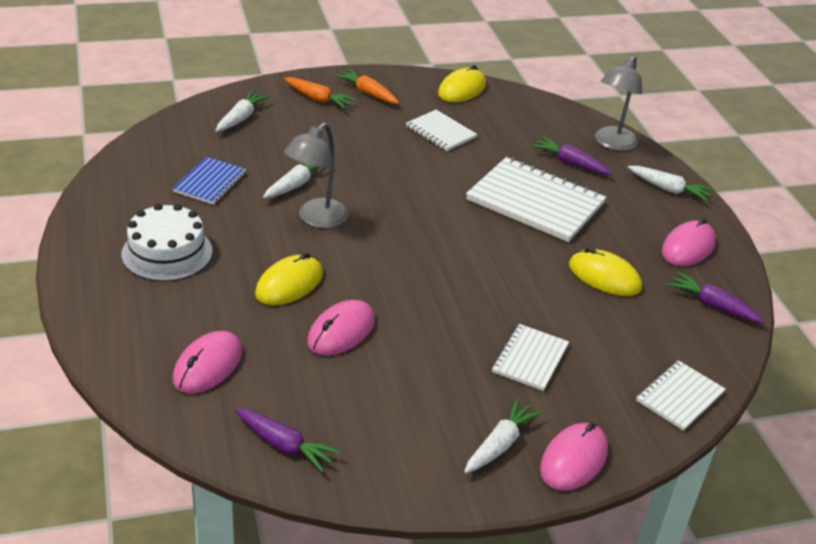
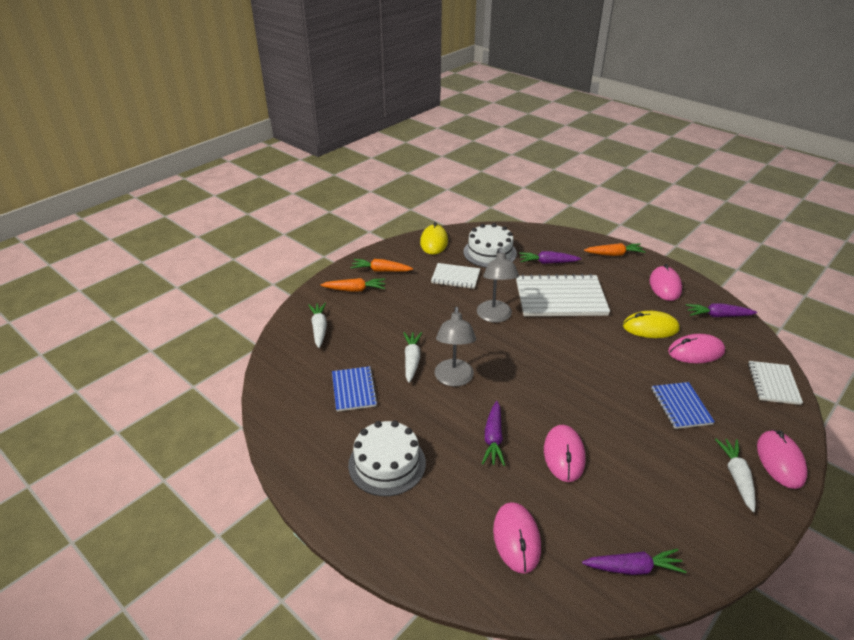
camera: 30 degrees left, 0 degrees up
yellow mouse [255,253,323,305] -> purple carrot [482,401,505,466]
white notebook [492,324,569,391] -> blue notebook [652,382,715,429]
grey lamp [595,56,642,151] -> grey lamp moved to [477,248,519,323]
white carrot [628,166,714,202] -> orange carrot [584,243,646,256]
none -> white cake [463,223,517,268]
none -> pink mouse [668,334,725,363]

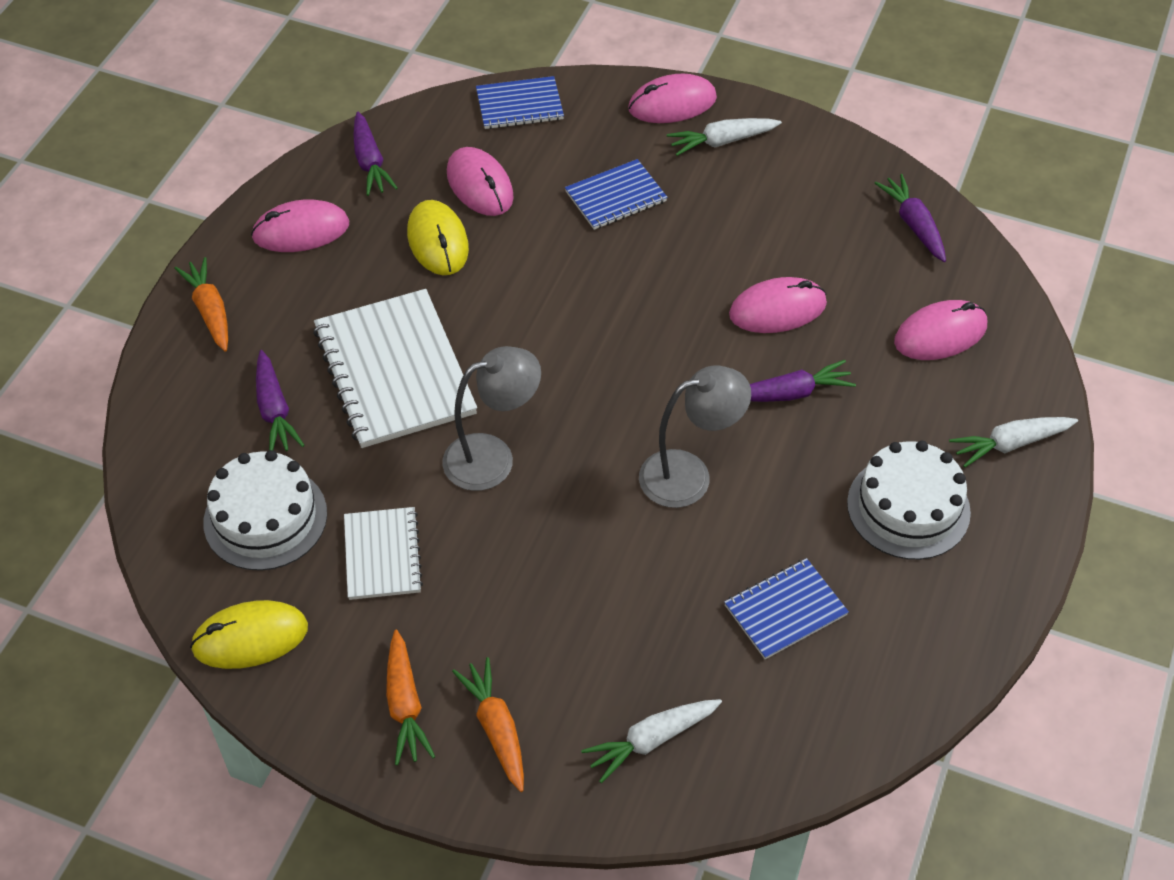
camera: 110 degrees left, 15 degrees up
white carrot [403,332,422,383] -> white carrot moved to [949,417,1078,468]
white notebook [748,361,803,405] -> blue notebook [476,76,564,129]

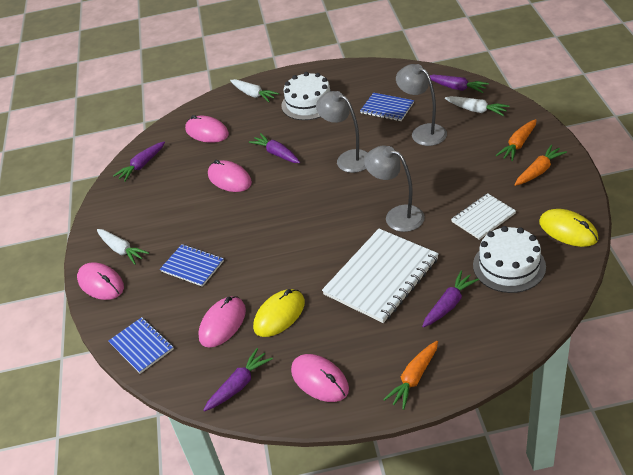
camera: 115 degrees left, 10 degrees down
none -> grey lamp [396,64,447,146]
none -> purple carrot [429,75,489,93]

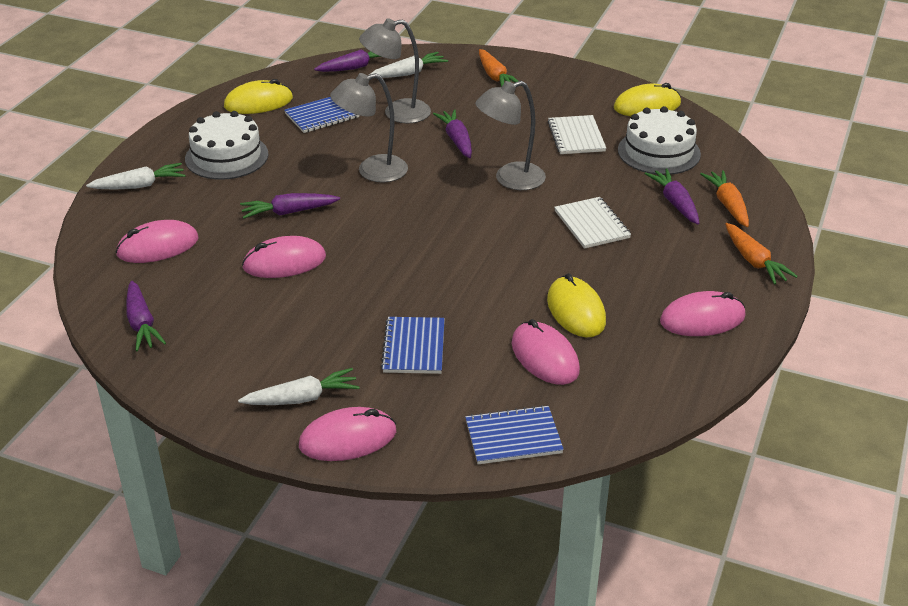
camera: 65 degrees left, 5 degrees down
blue notebook [160,244,224,287] -> blue notebook turned 60 degrees counterclockwise [381,317,445,374]
purple carrot [203,348,273,412] -> purple carrot moved to [433,109,472,158]
white notebook [322,229,439,323] -> white notebook [554,197,631,249], size x0.55
orange carrot [514,145,567,186] -> orange carrot moved to [700,170,749,227]
none -> yellow mouse [224,79,293,114]

